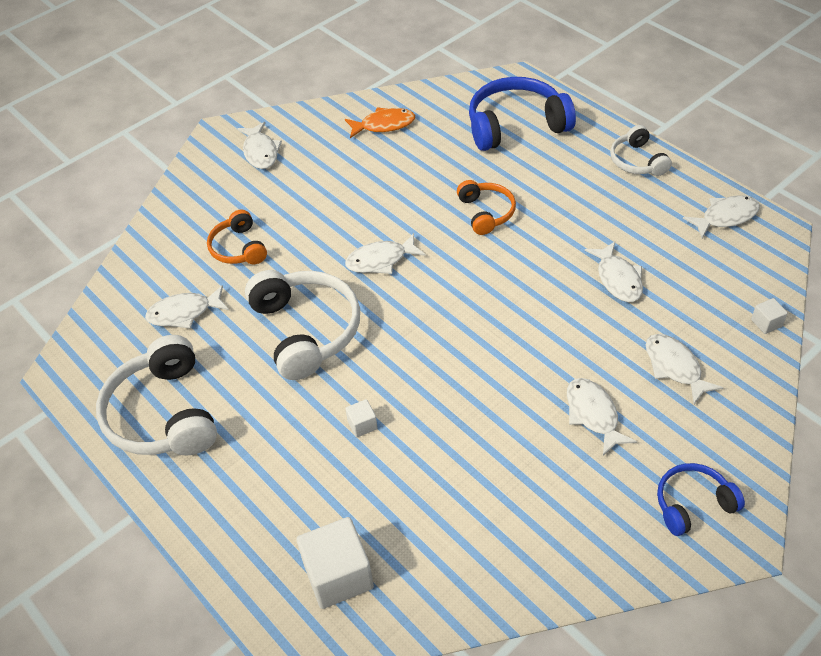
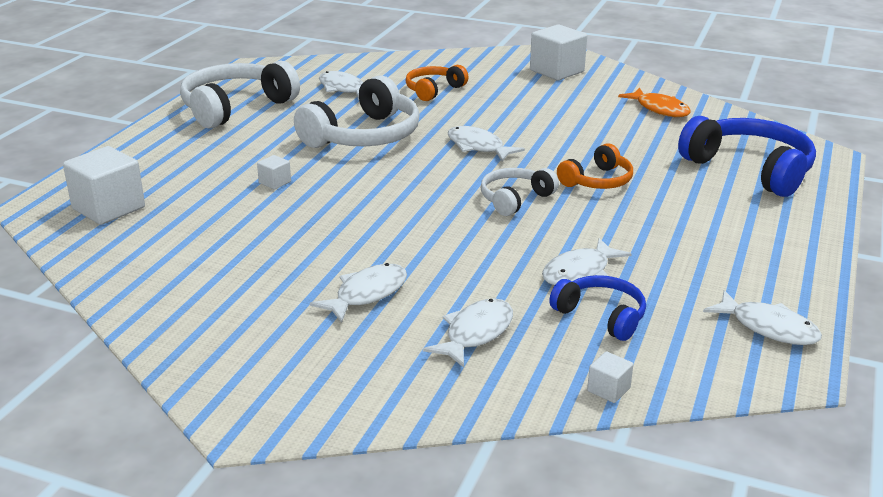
camera: 60 degrees right, 20 degrees down
white fish [237,122,282,169] -> white cube [530,24,587,80]
white headphones [610,125,672,176] -> white headphones moved to [481,168,559,216]
blue headphones [657,463,745,536] -> blue headphones moved to [549,275,646,341]

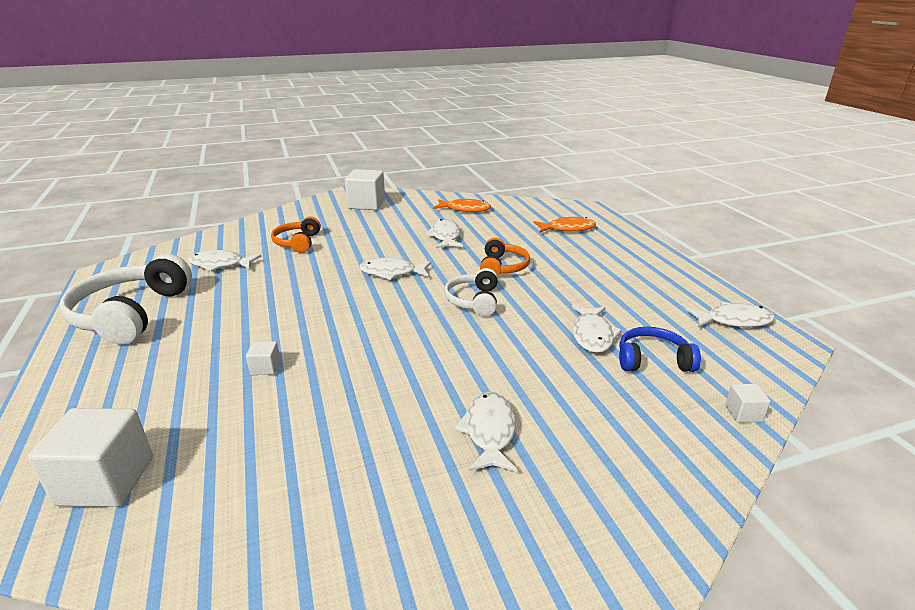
camera: 40 degrees left, 0 degrees up
white headphones [294,75,420,148] -> none
white fish [423,298,513,368] -> white fish moved to [425,219,463,248]
blue headphones [678,116,816,197] -> orange fish [533,217,596,233]

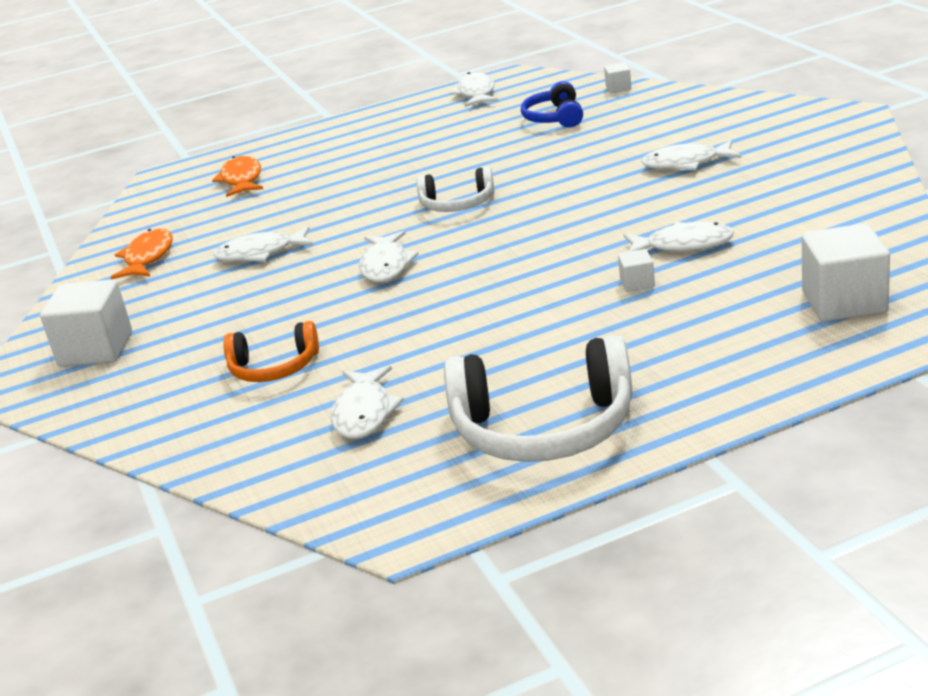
camera: 90 degrees left, 0 degrees up
orange headphones [480,238,530,276] -> none
white fish [572,305,622,353] -> white fish moved to [623,222,734,252]

